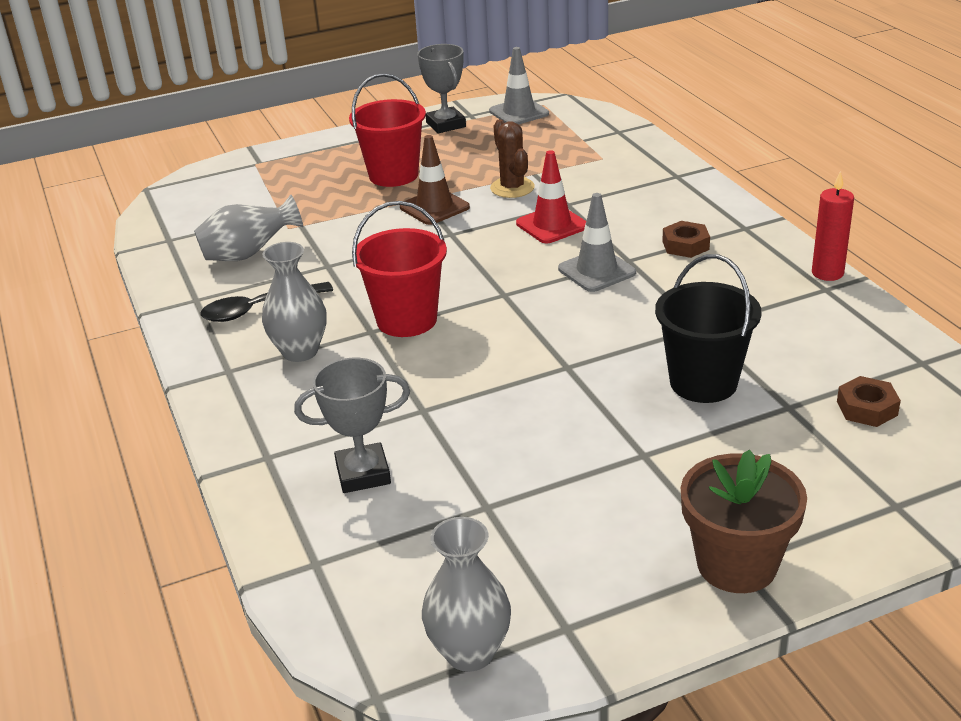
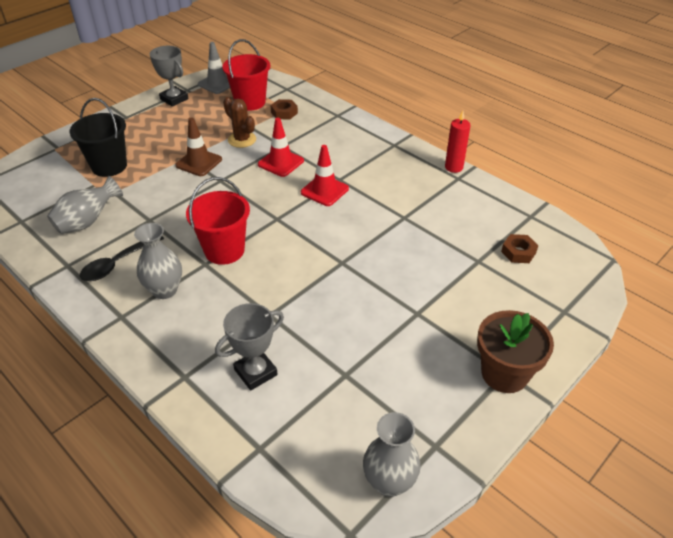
camera: 25 degrees left, 10 degrees up
red bucket [349,73,426,187] -> red bucket moved to [222,39,270,111]
grey traffic cone [558,193,636,292] -> red traffic cone [301,145,349,206]
black bucket [655,254,762,403] -> black bucket moved to [70,98,127,177]
brown nut [662,221,710,258] -> brown nut moved to [271,99,298,120]

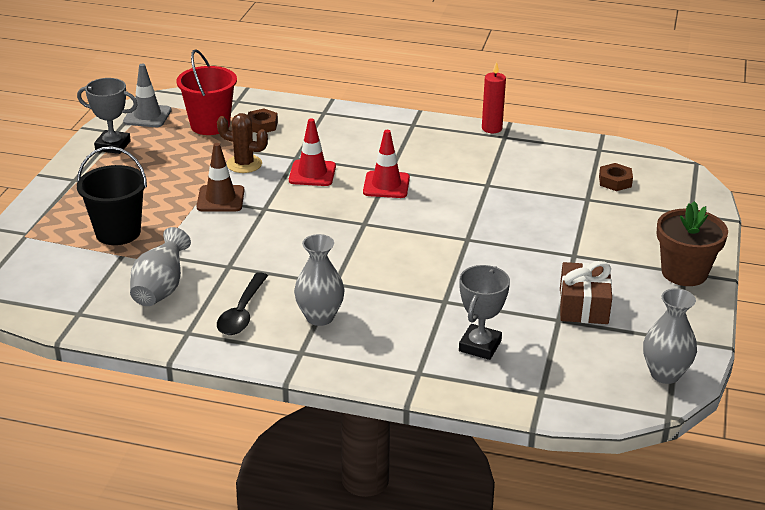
camera: 30 degrees left, 10 degrees down
red bucket [186,177,250,265] -> none
none -> brown gift [559,261,612,324]

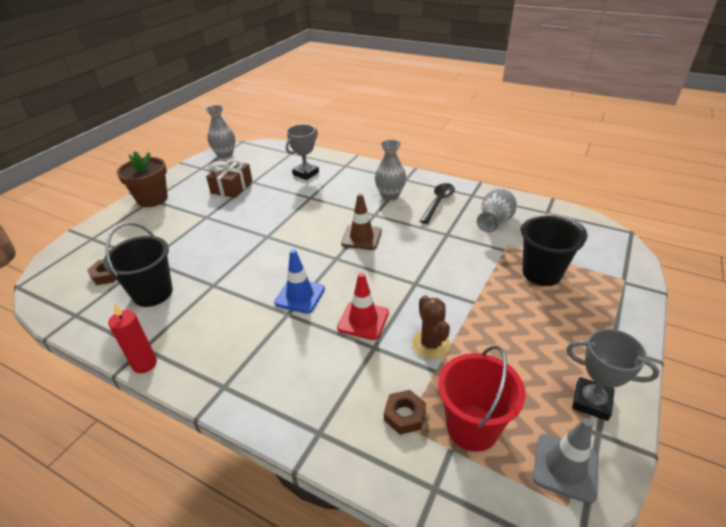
camera: 165 degrees left, 5 degrees up
brown traffic cone [197,143,244,212] -> brown traffic cone moved to [341,193,382,250]
brown cactus [217,113,268,173] -> brown cactus turned 45 degrees clockwise [412,295,450,359]
red traffic cone [363,130,410,198] -> blue traffic cone [274,249,325,314]
none -> black bucket [103,222,173,307]

